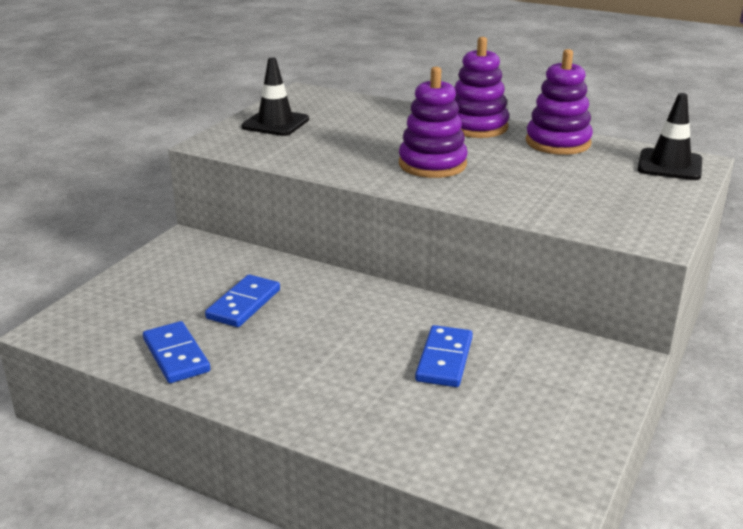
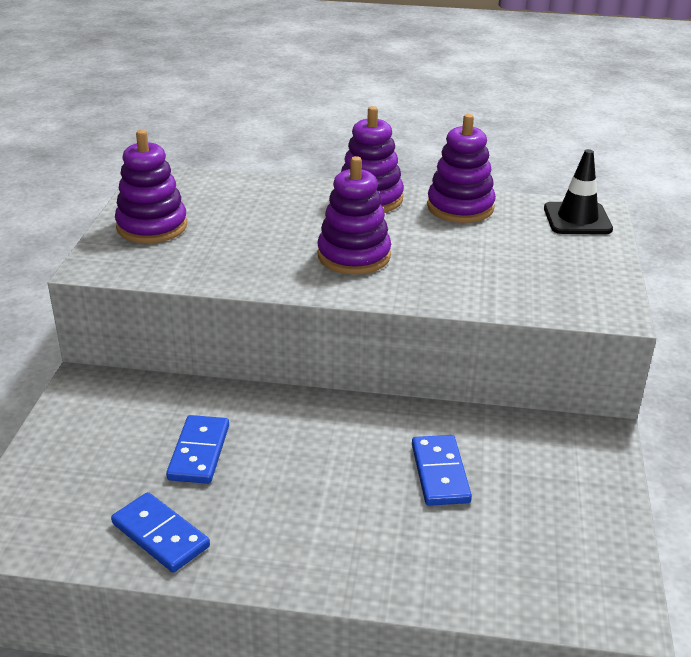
camera: 20 degrees left, 5 degrees up
black traffic cone [241,57,309,136] -> purple stacking toy [115,130,187,243]

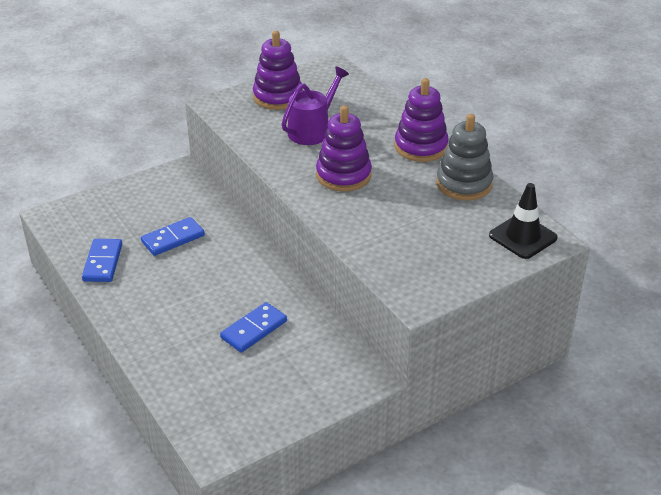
camera: 50 degrees right, 5 degrees up
purple stacking toy [427,114,496,223] -> grey stacking toy [436,114,493,200]
none -> purple watering can [282,66,349,145]

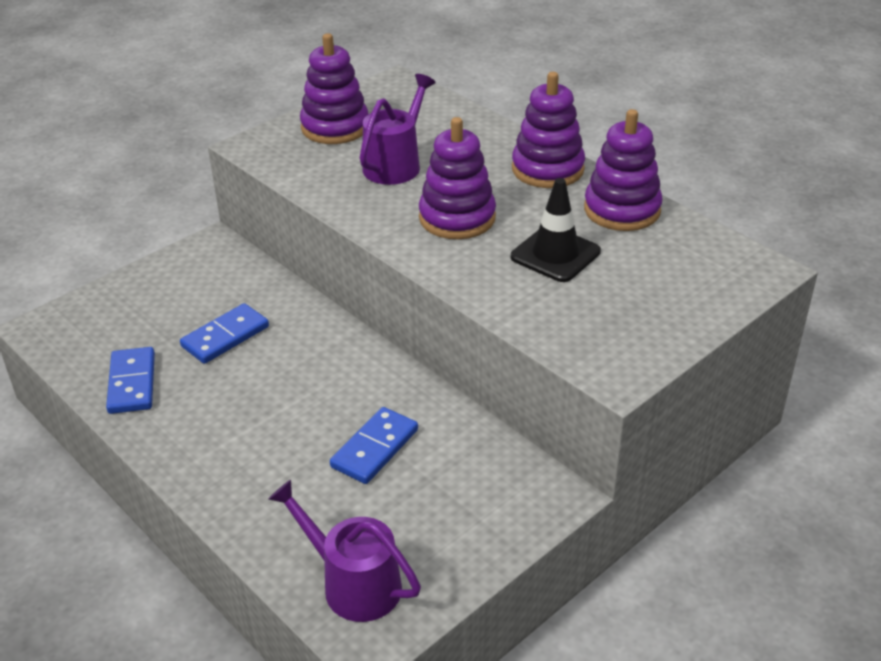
camera: 10 degrees left, 0 degrees up
grey stacking toy [436,114,493,200] -> purple stacking toy [584,109,663,231]
black traffic cone [489,183,558,259] -> black traffic cone moved to [511,178,601,282]
none -> purple watering can [268,480,421,622]

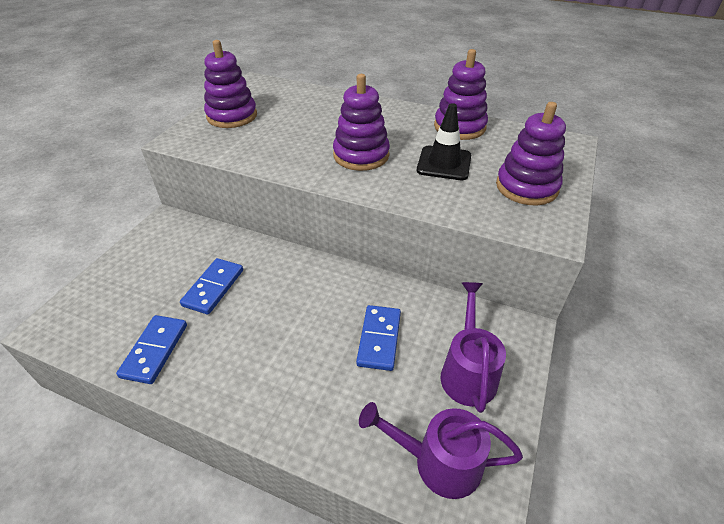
camera: 25 degrees left, 5 degrees up
blue domino [106,347,155,414] -> blue domino turned 45 degrees clockwise [116,315,187,384]
purple watering can [360,74,435,185] -> purple watering can moved to [440,282,506,413]
purple stacking toy [512,72,585,188] -> purple stacking toy moved to [496,102,566,205]

